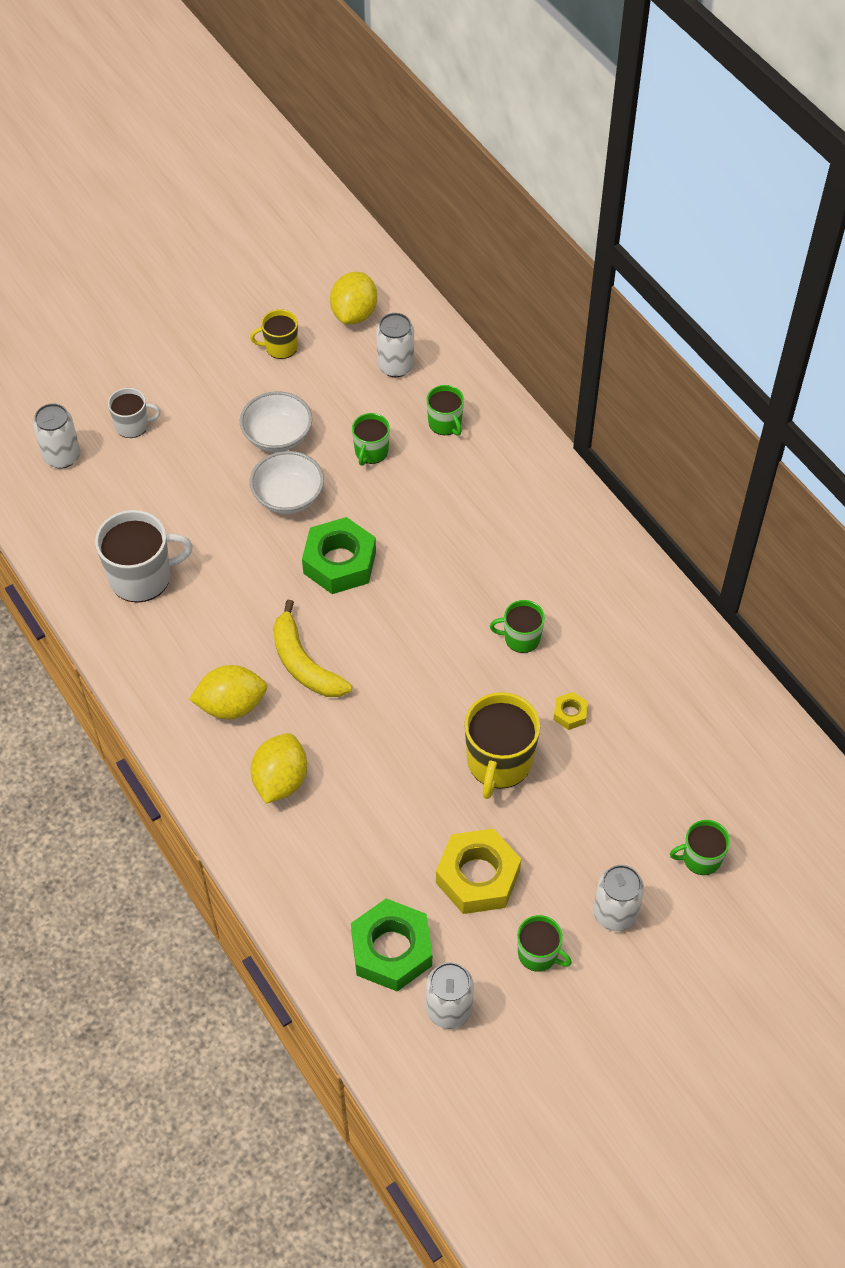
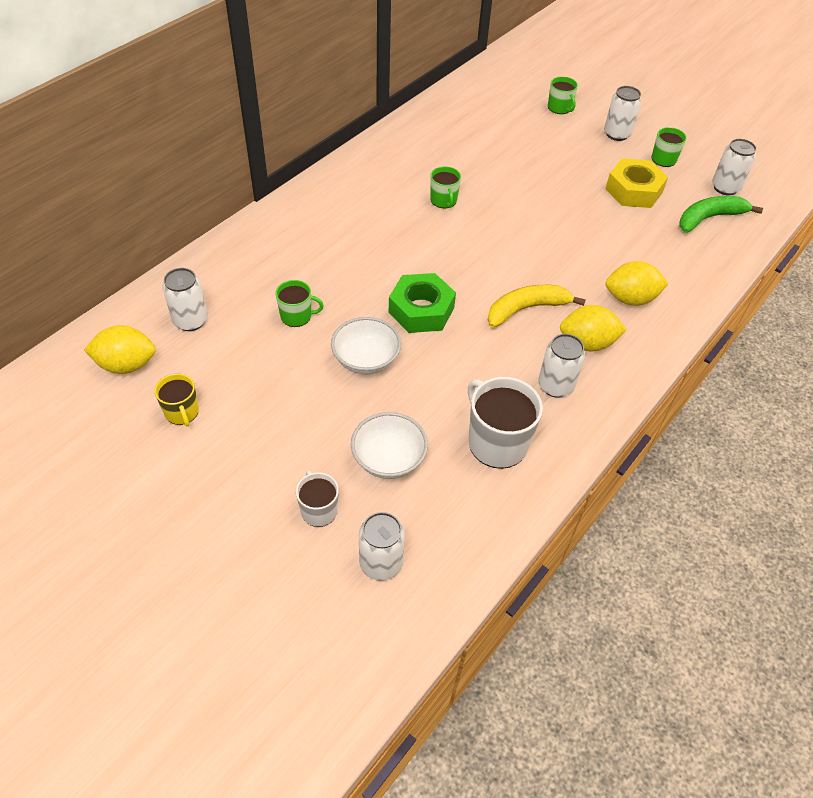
camera: 110 degrees left, 5 degrees down
yellow lemon [189,665,267,719] -> yellow lemon turned 60 degrees counterclockwise [560,305,627,351]
white bowl [240,391,312,452] -> white bowl moved to [351,412,428,479]
yellow banana [273,600,352,697] -> yellow banana turned 150 degrees counterclockwise [488,285,586,328]
green nut [351,898,432,991] -> green banana [679,196,763,233]
green mug [426,385,464,436] -> none
yellow mug [464,692,540,799] -> none
yellow nut [553,692,588,730] -> none
none -> white can [538,334,585,398]

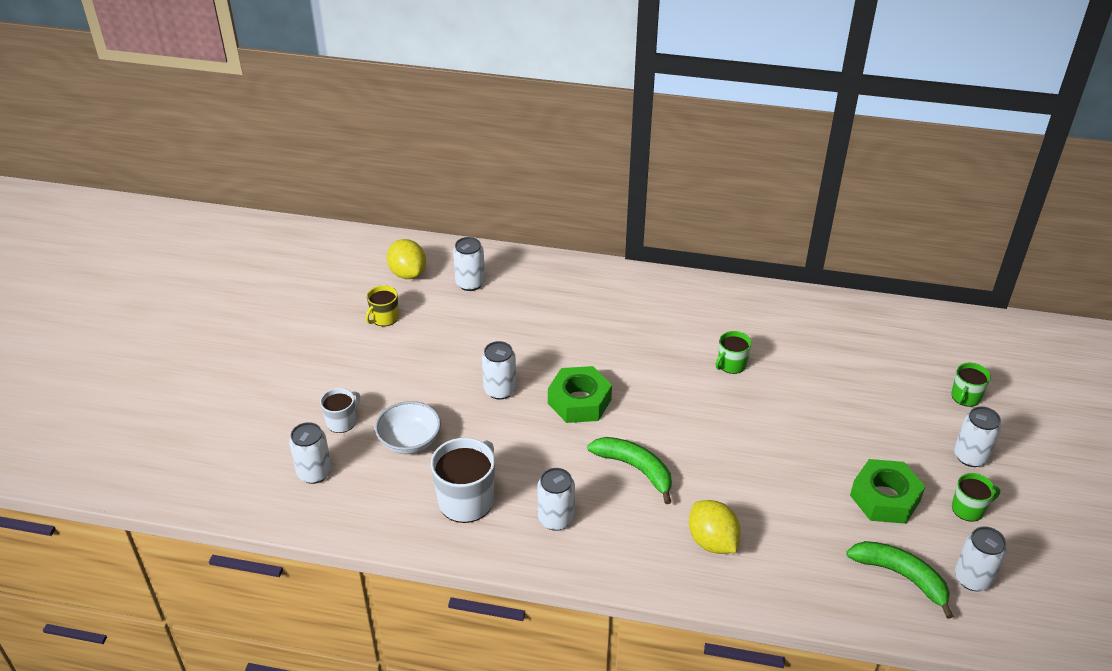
camera: 65 degrees right, 10 degrees down
green mug [276,280,324,327] -> none
white bowl [331,317,401,374] -> white can [482,341,516,400]
yellow banana [488,285,586,328] -> green banana [587,437,672,504]
yellow lemon [560,305,627,351] -> none
yellow nut [605,158,668,208] -> green nut [850,459,925,524]

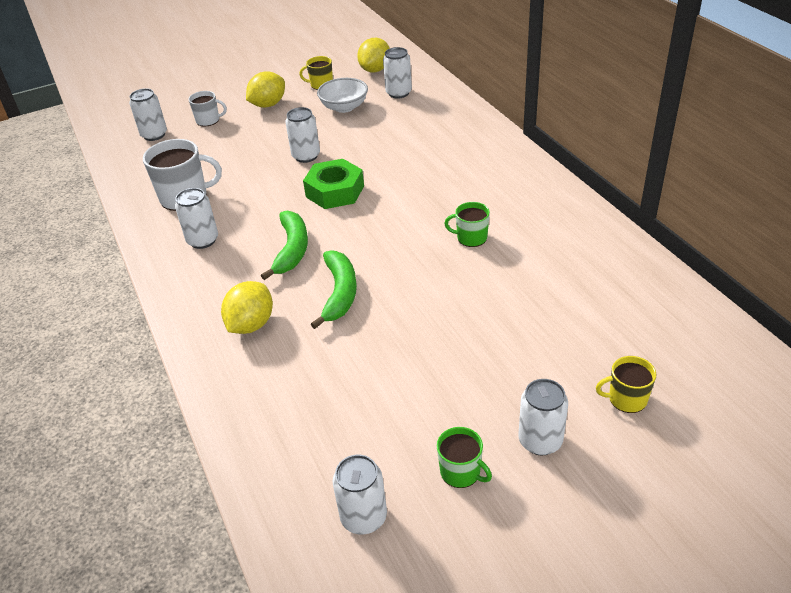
camera: 55 degrees right, 0 degrees up
white bowl [375,401,441,454] -> white bowl moved to [317,78,368,113]
green banana [846,541,953,619] -> green banana moved to [311,250,357,329]
green nut [850,459,925,524] -> none
green mug [952,363,991,407] -> yellow mug [596,356,656,413]
none -> yellow lemon [246,71,285,108]

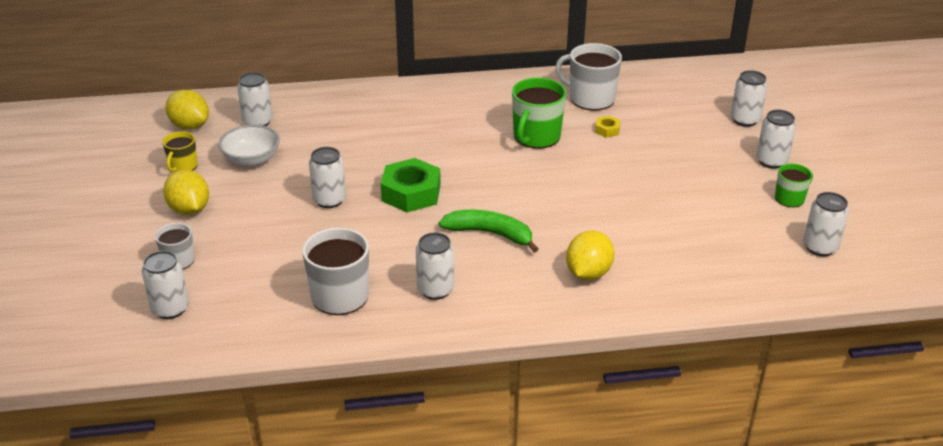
camera: 75 degrees left, 5 degrees down
yellow lemon [221,281,273,334] -> yellow lemon turned 75 degrees clockwise [566,230,614,280]
green banana [311,250,357,329] -> none
green mug [444,202,490,247] -> green mug [512,78,566,149], size x1.75
yellow mug [596,356,656,413] -> white can [731,70,768,127]
none -> white mug [555,43,622,111]
none -> yellow nut [595,116,621,138]

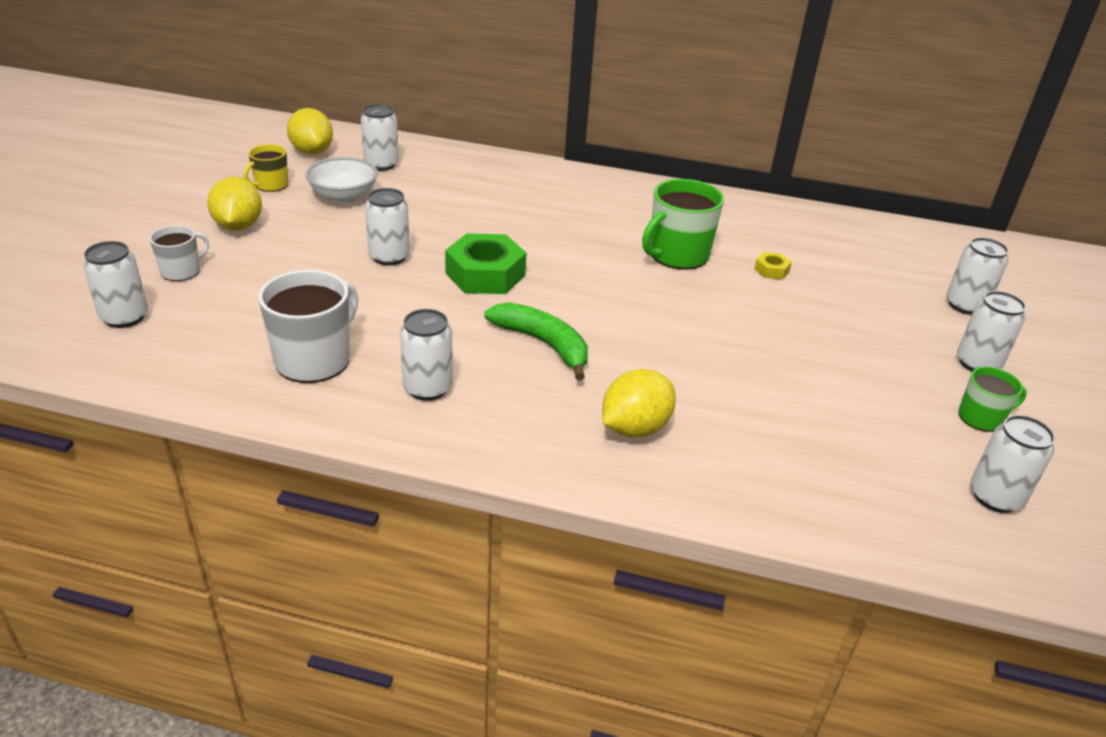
camera: 20 degrees right, 0 degrees up
white mug [555,43,622,111] -> none

